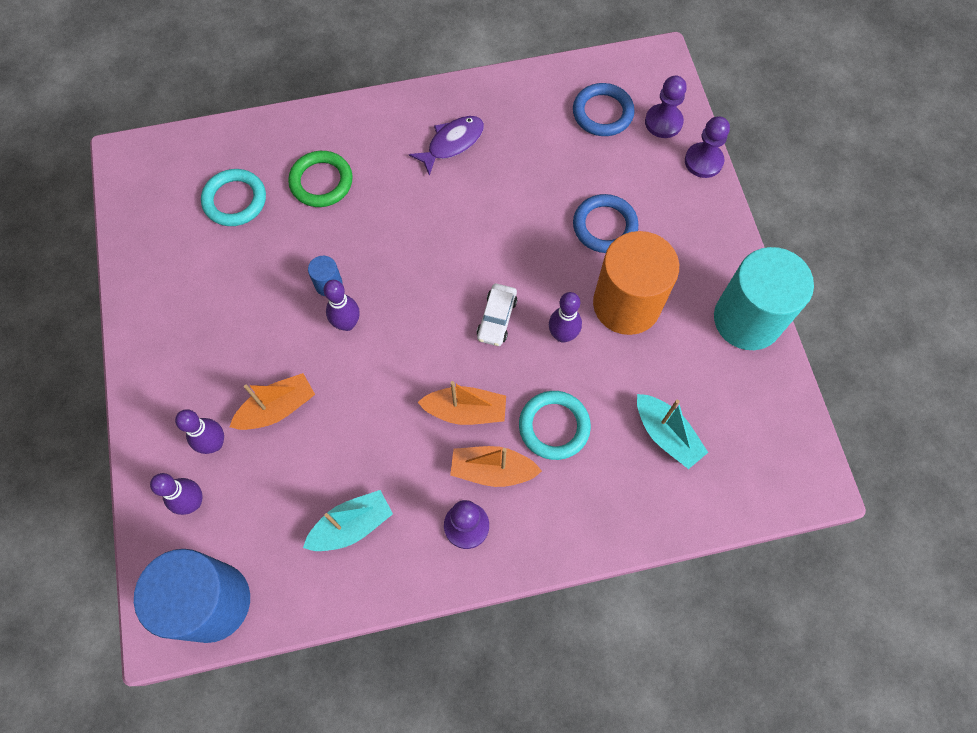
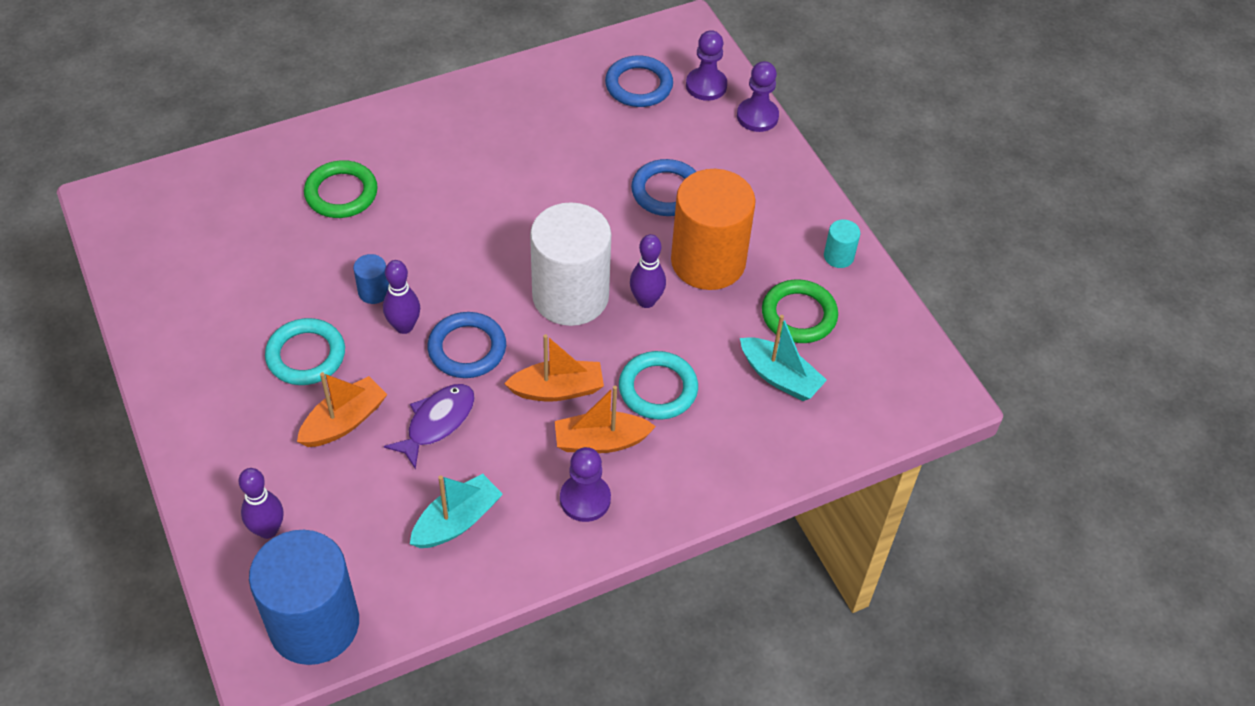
camera: 15 degrees left, 15 degrees down
purple bowling pin [175,409,224,454] -> none
turquoise ring [201,169,266,226] -> turquoise ring moved to [265,318,345,385]
purple fish [409,116,484,176] -> purple fish moved to [384,384,475,470]
white car [477,284,517,346] -> white cylinder [530,202,611,326]
turquoise cylinder [714,247,814,350] -> turquoise cylinder [824,219,860,268], size x0.41
none -> blue ring [427,312,506,378]
none -> green ring [762,279,838,343]

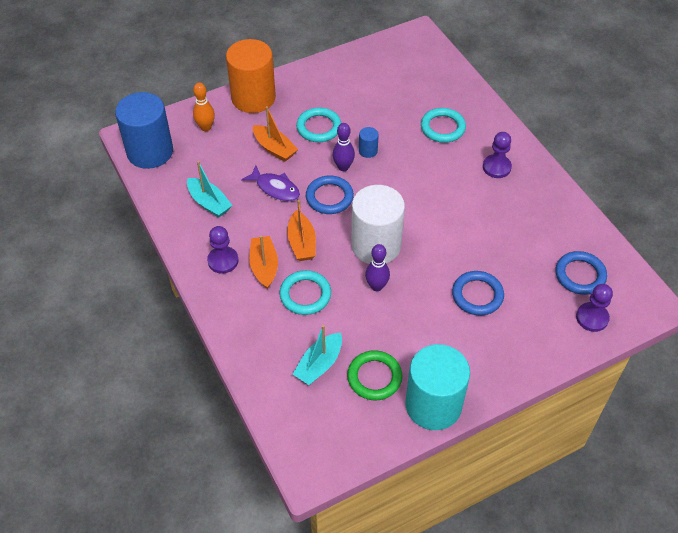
camera: 90 degrees right, 0 degrees up
purple bowling pin [238,468,283,539] -> orange bowling pin [193,83,215,131]
green ring [304,160,378,218] -> turquoise ring [421,108,466,143]
orange cylinder [671,169,756,290] -> orange cylinder moved to [226,39,276,113]
purple pawn [737,61,779,132] -> purple pawn moved to [483,132,512,178]
turquoise cylinder [824,219,860,268] -> turquoise cylinder [405,344,470,430], size x2.43

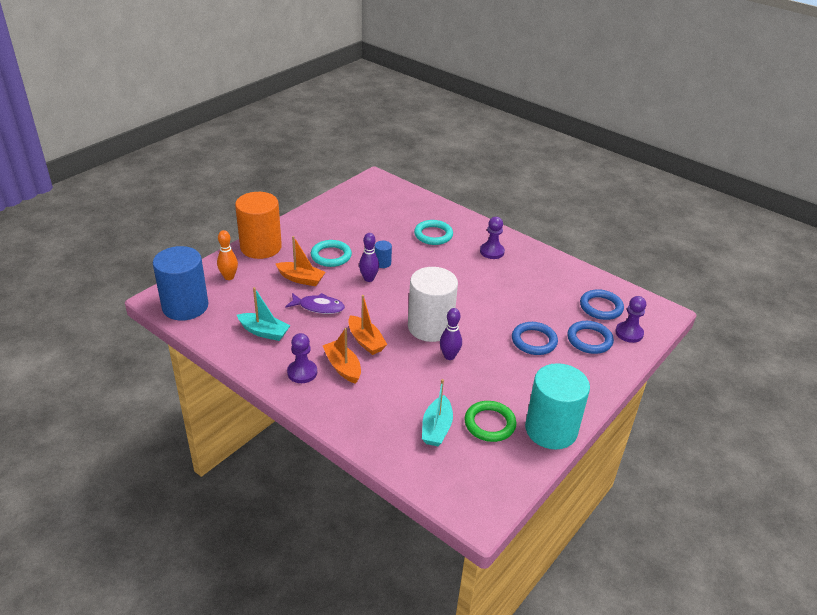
camera: 25 degrees left, 15 degrees down
turquoise ring [279,270,331,315] -> none
blue ring [306,175,354,214] -> blue ring moved to [567,321,614,354]

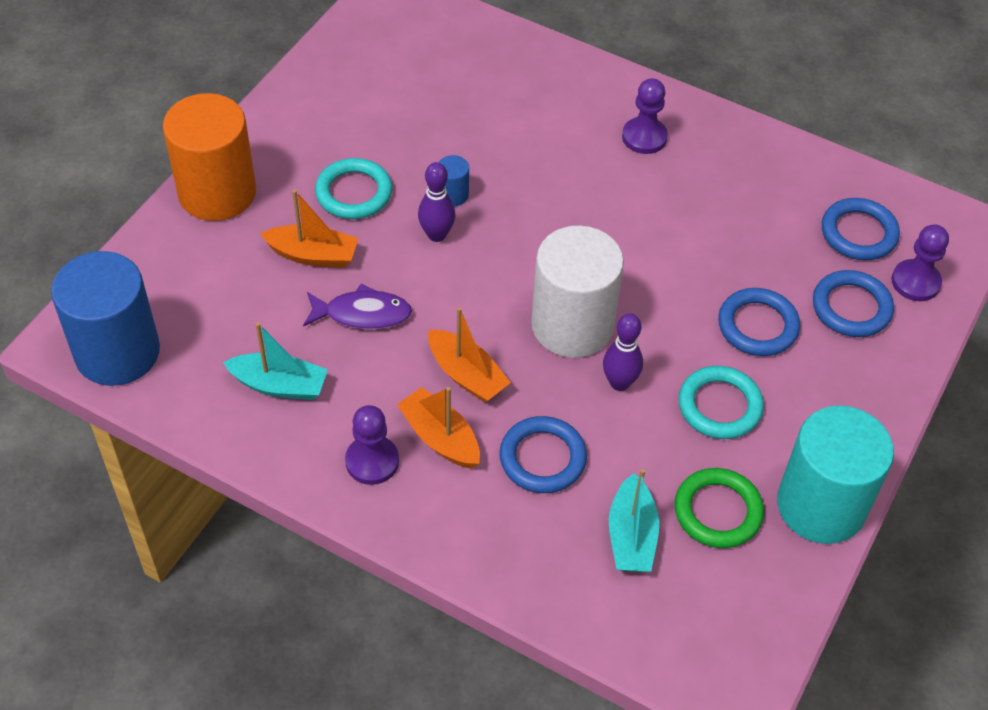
camera: 10 degrees left, 15 degrees up
orange bowling pin [217,230,238,280] -> none
turquoise ring [414,220,453,245] -> turquoise ring moved to [679,366,764,439]
none -> blue ring [499,416,587,493]

